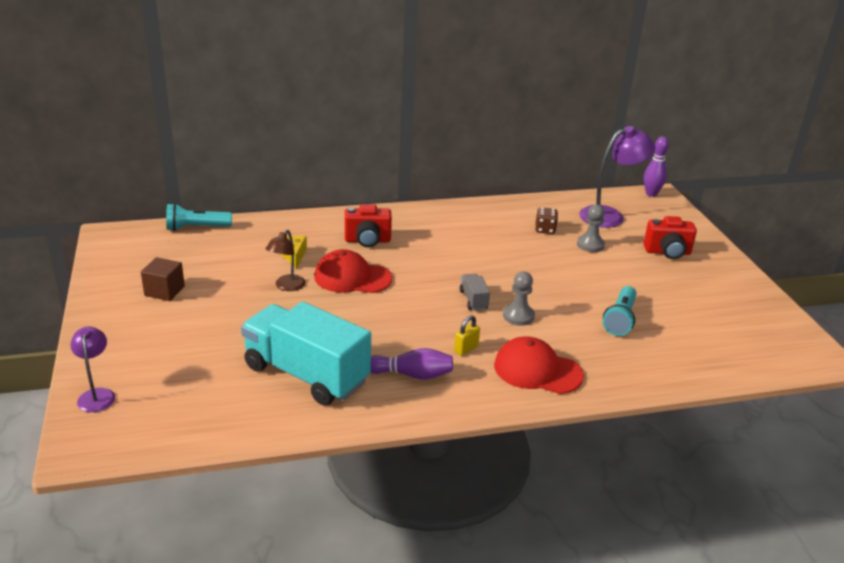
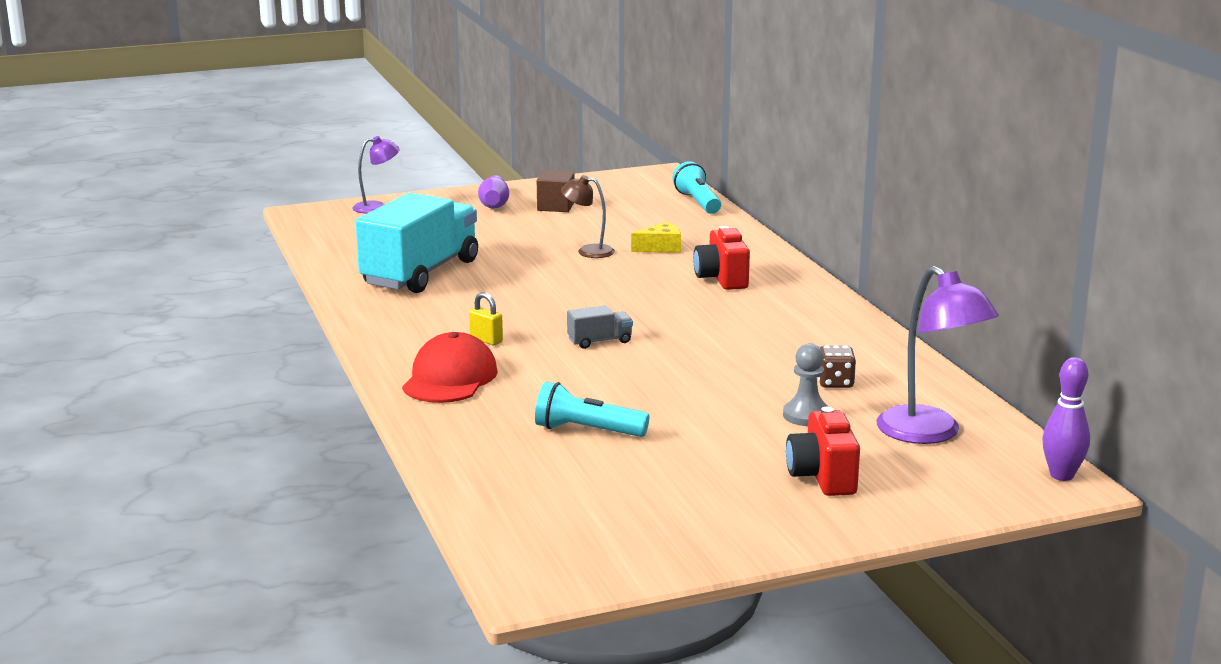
camera: 85 degrees right, 10 degrees down
red cap [314,249,392,293] -> none
purple bowling pin [370,348,453,380] -> purple bowling pin moved to [478,175,509,208]
grey pawn [503,272,535,326] -> none

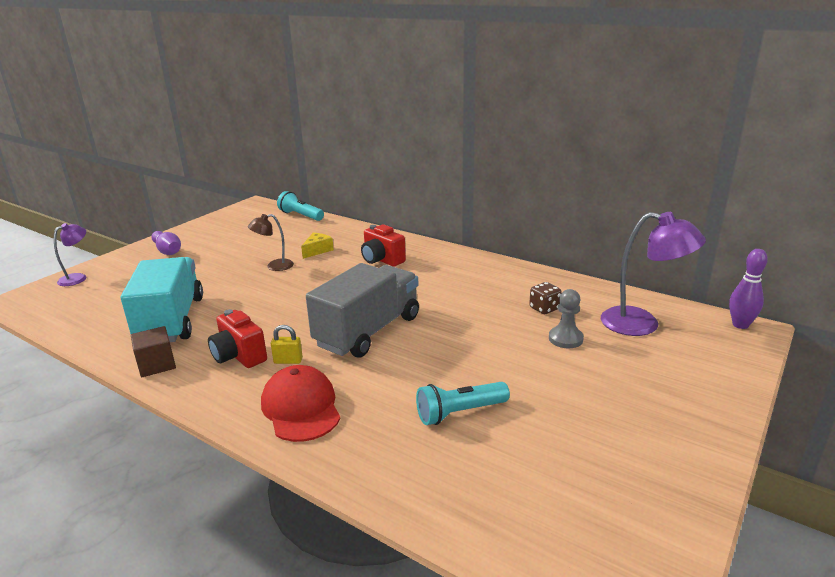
camera: 35 degrees left, 5 degrees up
brown cube [537,171,574,212] -> brown cube moved to [131,326,176,377]
grey truck [567,305,633,349] -> grey truck [306,263,419,358], size x2.47
red camera [786,407,860,496] -> red camera moved to [208,309,267,368]

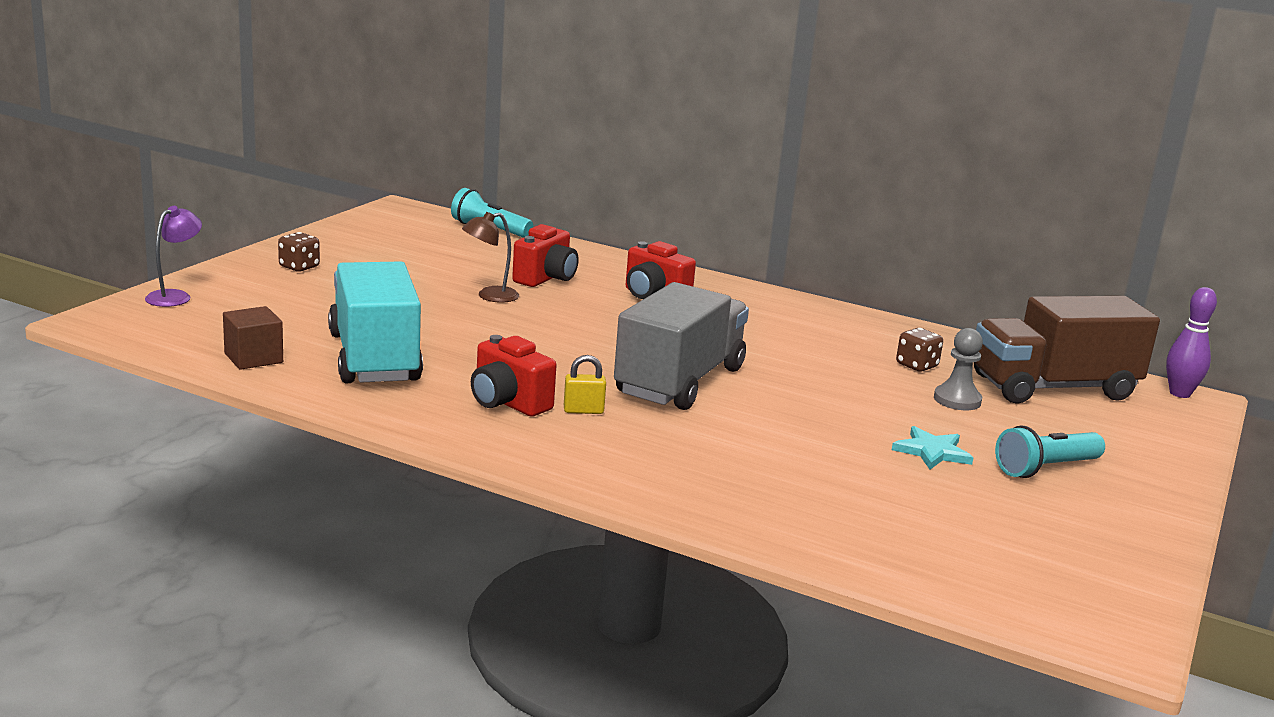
camera: 10 degrees left, 5 degrees down
brown cube [131,326,176,377] -> brown cube moved to [223,306,283,370]
purple bowling pin [151,231,181,255] -> brown dice [278,232,320,271]
red cap [261,365,340,442] -> none
yellow cheese [301,233,334,259] -> red camera [512,224,579,287]
turquoise flashlight [416,382,510,425] -> turquoise flashlight moved to [995,425,1105,478]
purple lamp [601,212,706,336] -> brown truck [974,296,1160,404]
none -> turquoise star [892,426,974,470]

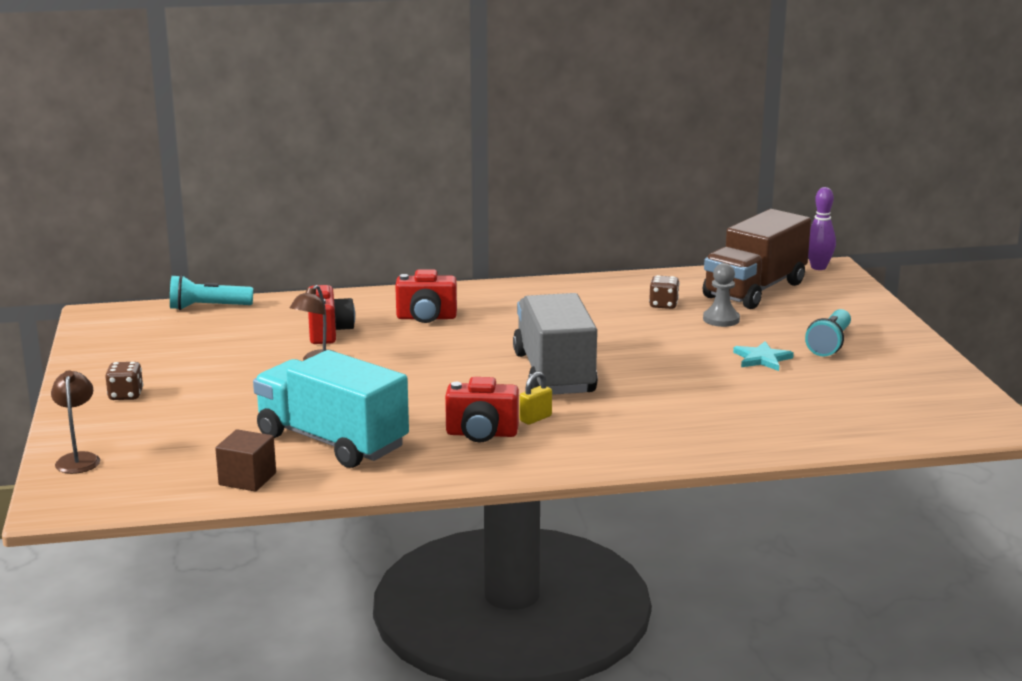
camera: 35 degrees left, 0 degrees up
purple lamp [145,206,202,307] -> brown lamp [51,370,100,474]

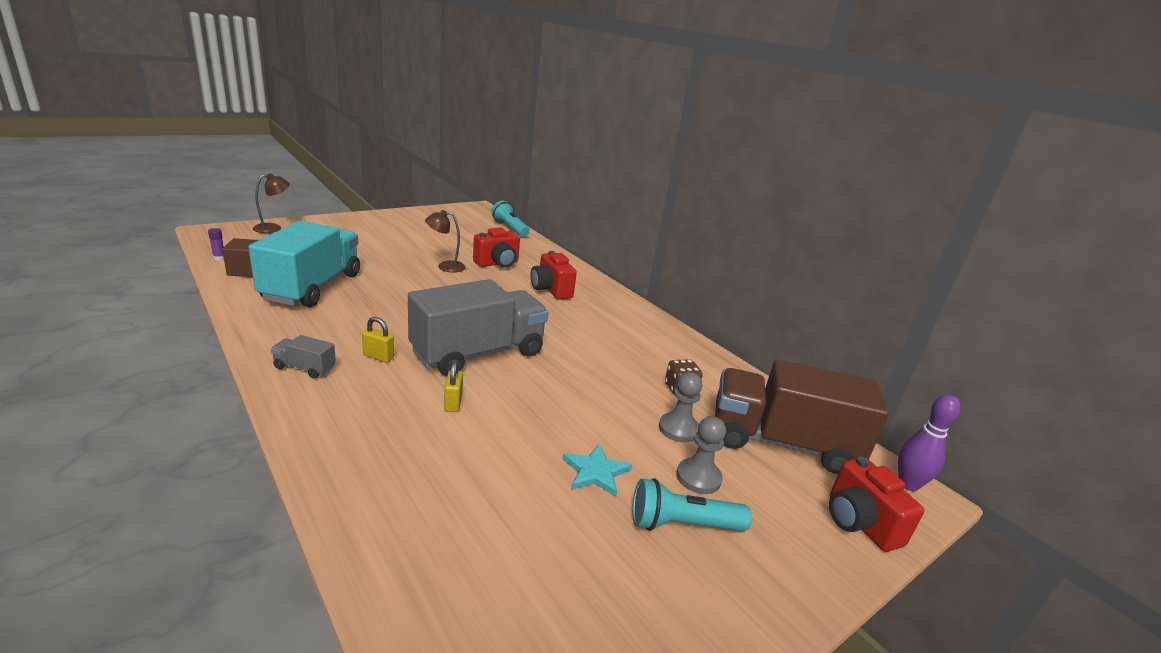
camera: 60 degrees right, 5 degrees up
brown dice [105,362,143,400] -> none
red camera [445,377,519,443] -> red camera moved to [829,456,924,552]
none -> purple glue stick [208,228,224,260]
none -> grey truck [271,335,336,379]
none -> yellow padlock [444,360,463,412]
none -> grey pawn [676,416,726,494]

